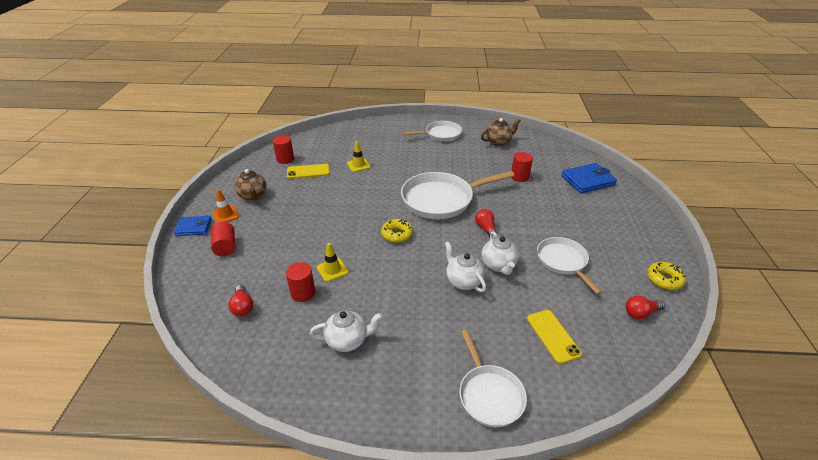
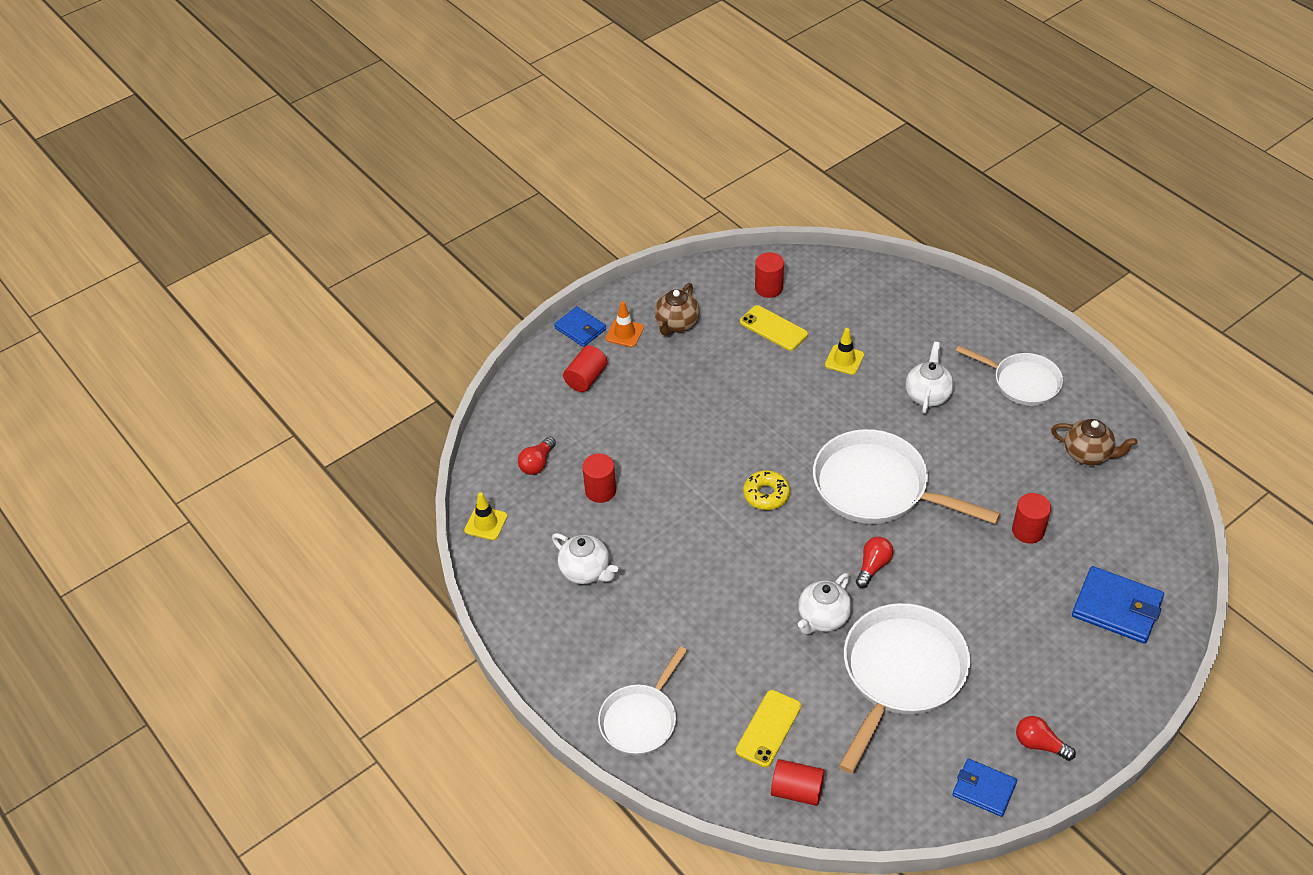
camera: 50 degrees right, 10 degrees up
yellow traffic cone [317,243,349,282] -> yellow traffic cone moved to [464,492,507,540]
white teapot [445,241,486,292] -> white teapot moved to [906,342,954,413]
white pan [537,237,602,294] -> white pan [839,603,970,774], size x1.64
red light bulb [626,296,665,319] -> red light bulb moved to [1016,716,1076,761]
yellow donut [647,262,686,290] -> blue wallet [952,759,1017,817]
none -> red cylinder [771,759,825,806]

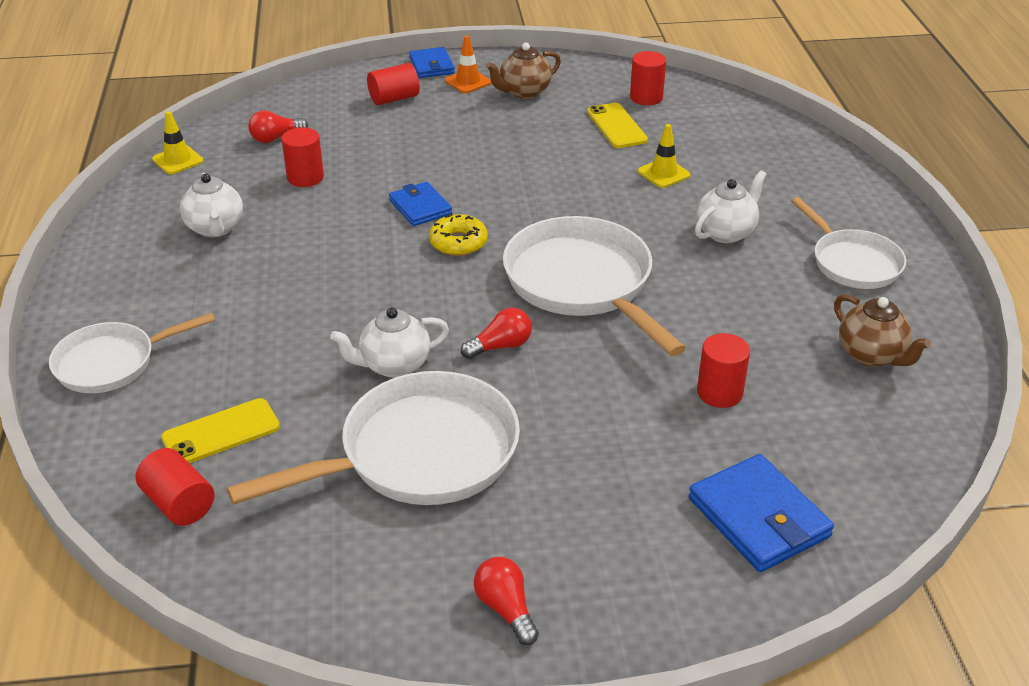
camera: 30 degrees right, 10 degrees down
blue wallet [952,759,1017,817] -> blue wallet moved to [389,182,452,226]

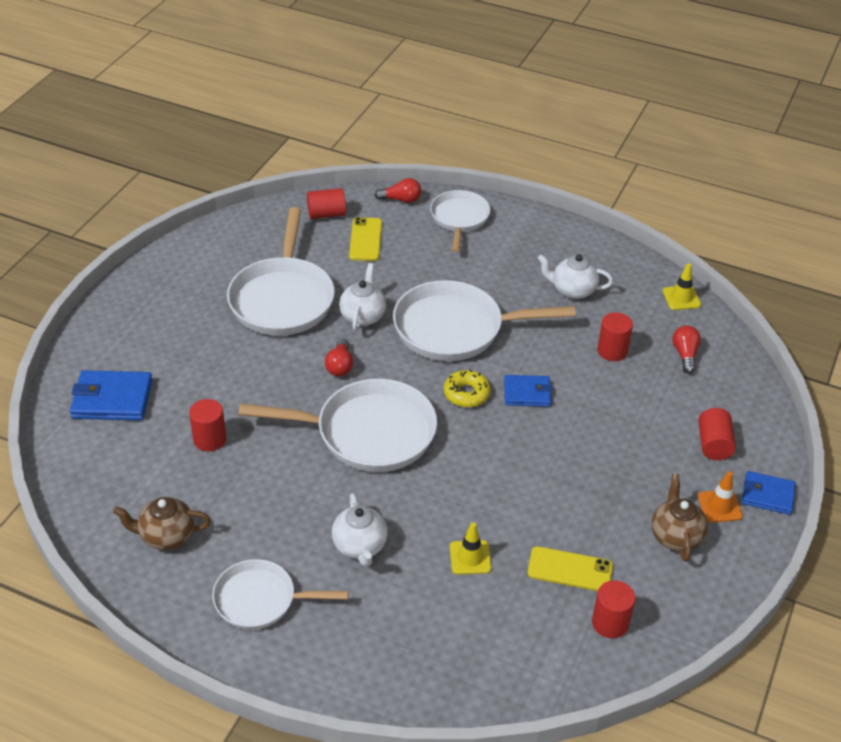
camera: 120 degrees right, 5 degrees up
red light bulb [474,557,539,645] -> red light bulb moved to [375,178,421,203]
none -> white pan [393,280,576,361]

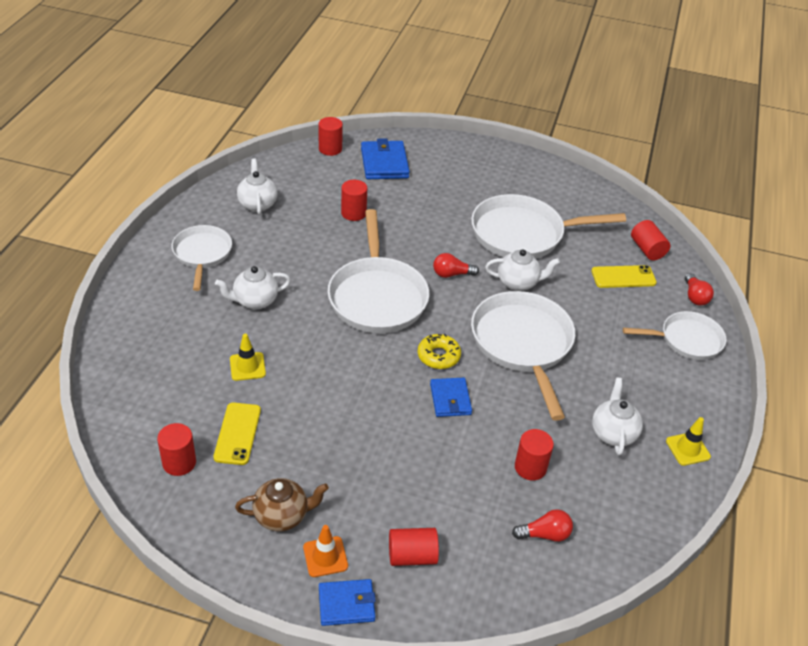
camera: 80 degrees right, 0 degrees up
brown teapot [113,497,211,550] -> white teapot [237,159,277,215]
yellow traffic cone [663,263,701,310] -> yellow traffic cone moved to [666,417,711,466]
blue wallet [742,471,796,515] -> blue wallet turned 75 degrees clockwise [319,579,376,626]
none -> red cylinder [319,117,343,156]

